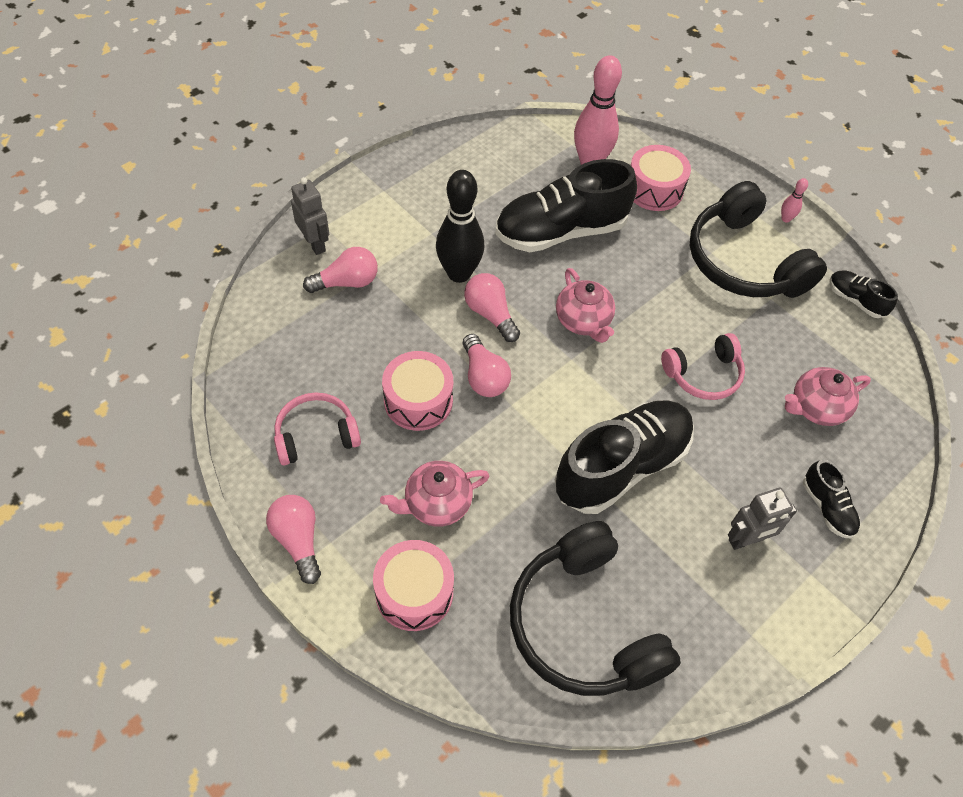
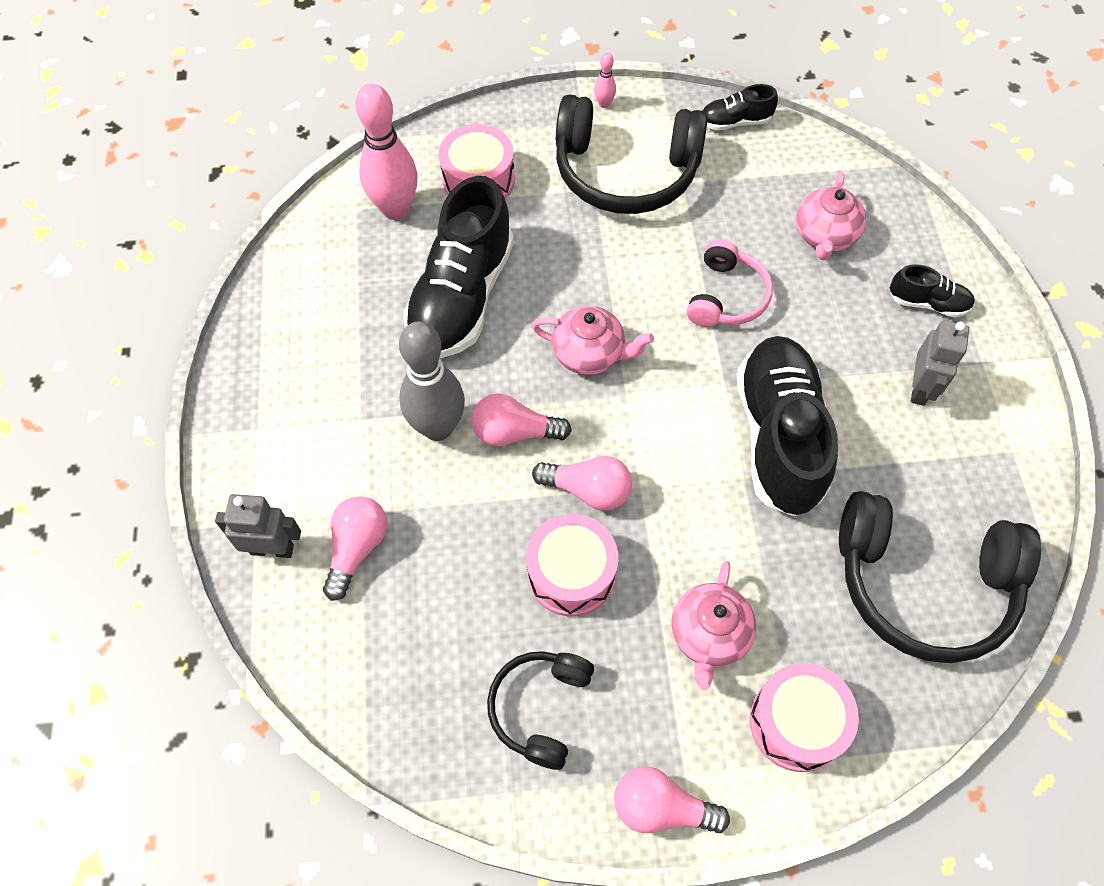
camera: 50 degrees left, 5 degrees up
pink headphones [274,392,361,465] -> black headphones [487,651,594,770]
black bowling pin [436,170,484,283] -> grey bowling pin [399,321,465,441]

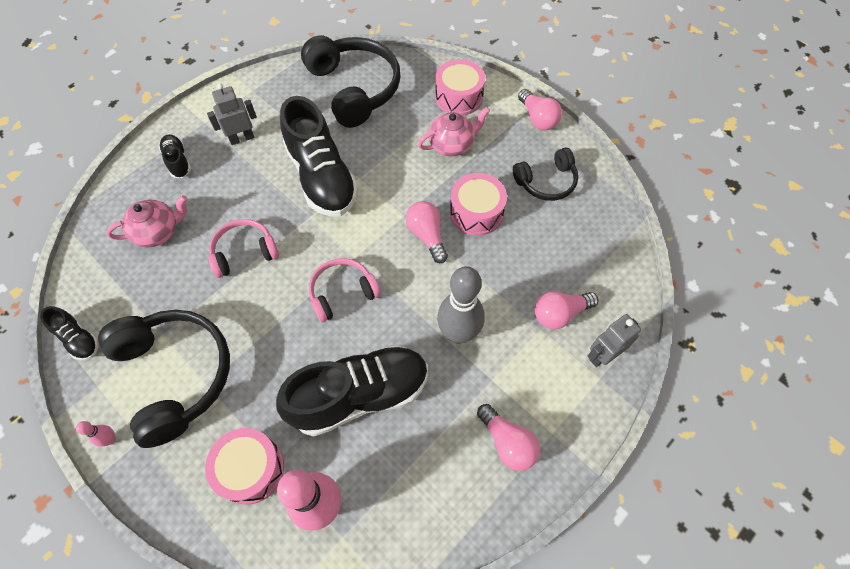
camera: 130 degrees left, 0 degrees up
grey robot [215,494,301,558] -> grey robot turned 90 degrees clockwise [588,314,641,367]
pink light bulb [472,393,572,446] -> pink light bulb moved to [477,404,540,471]
pink teapot [532,305,654,375] -> pink headphones [309,258,381,323]
black shoe [737,336,838,516] -> black shoe turned 75 degrees counterclockwise [280,96,359,217]

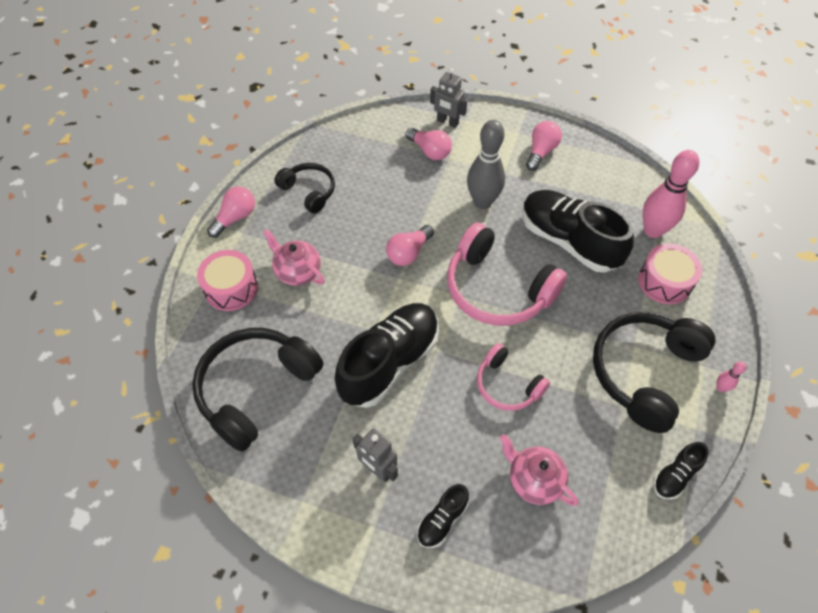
camera: 115 degrees left, 5 degrees down
black shoe [40,306,99,360] -> black shoe turned 150 degrees counterclockwise [653,442,709,500]
pink headphones [309,258,381,323] -> pink headphones [447,223,567,326], size x1.77
pink drum [450,173,507,236] -> none

